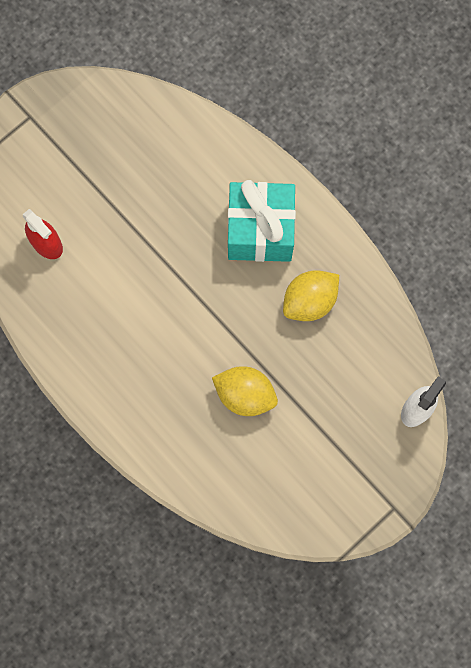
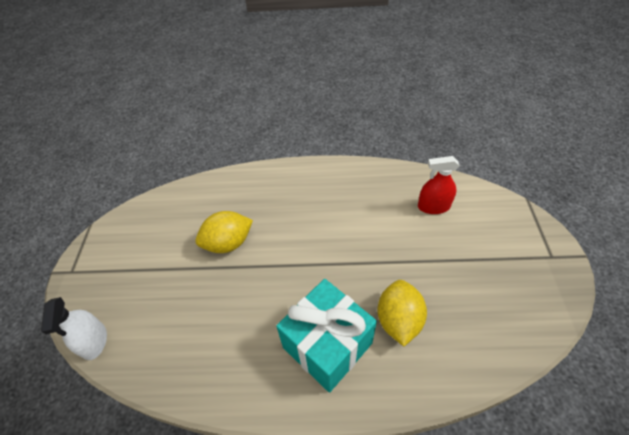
camera: 135 degrees right, 25 degrees down
yellow lemon [283,270,339,321] -> yellow lemon moved to [377,280,427,346]

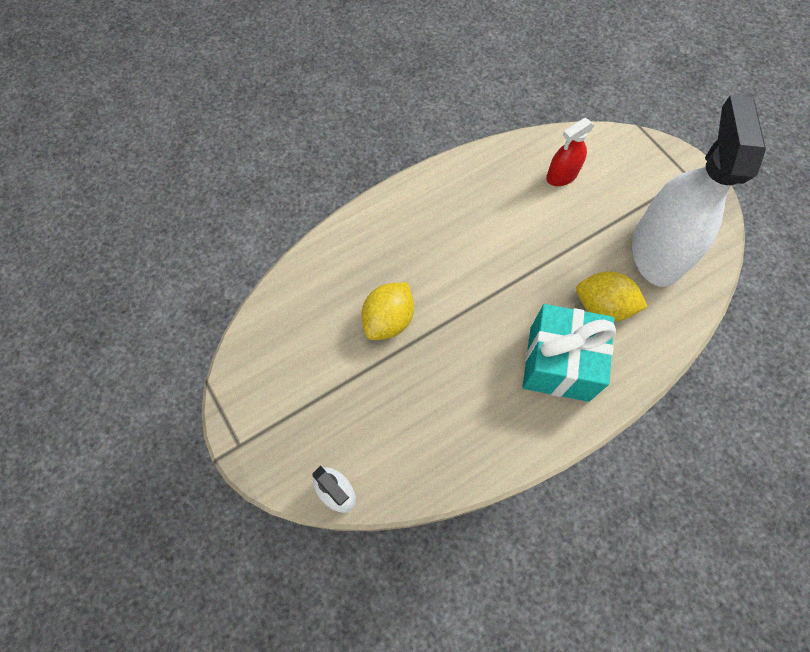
camera: 35 degrees left, 15 degrees up
yellow lemon [377,280,427,346] -> yellow lemon turned 45 degrees counterclockwise [576,271,648,321]
none -> white spray bottle [632,95,766,287]

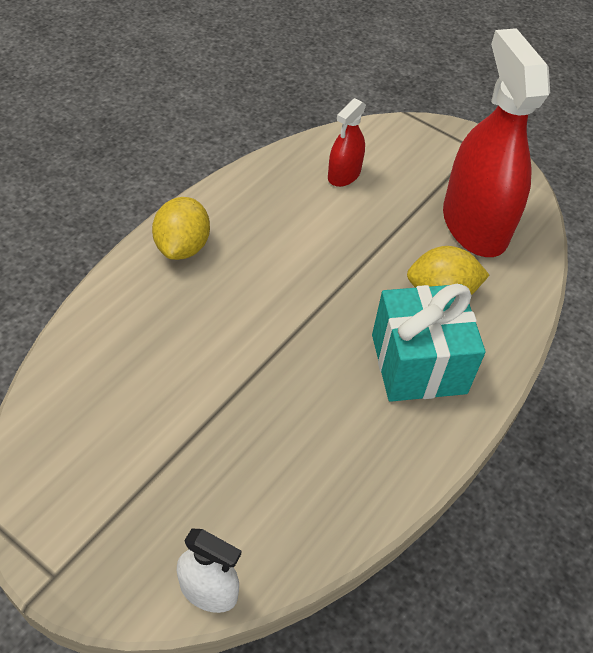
camera: 25 degrees left, 15 degrees down
yellow lemon [361,282,414,340] -> yellow lemon moved to [152,197,210,260]
white spray bottle [632,95,766,287] -> red spray bottle [443,28,550,257]

